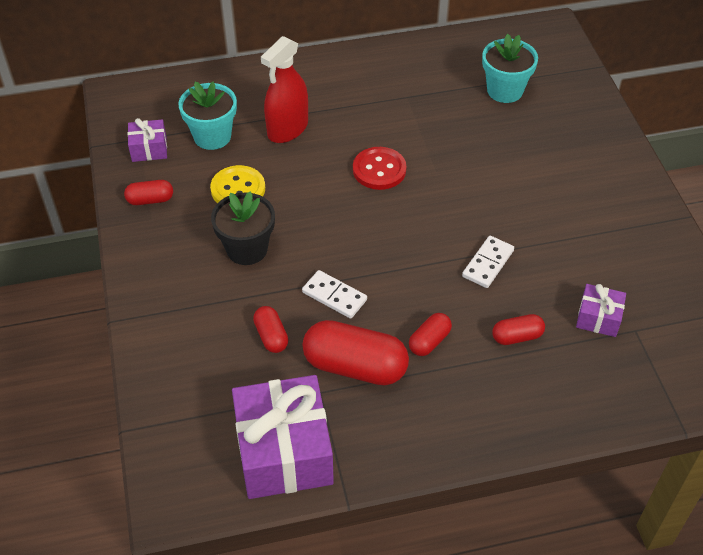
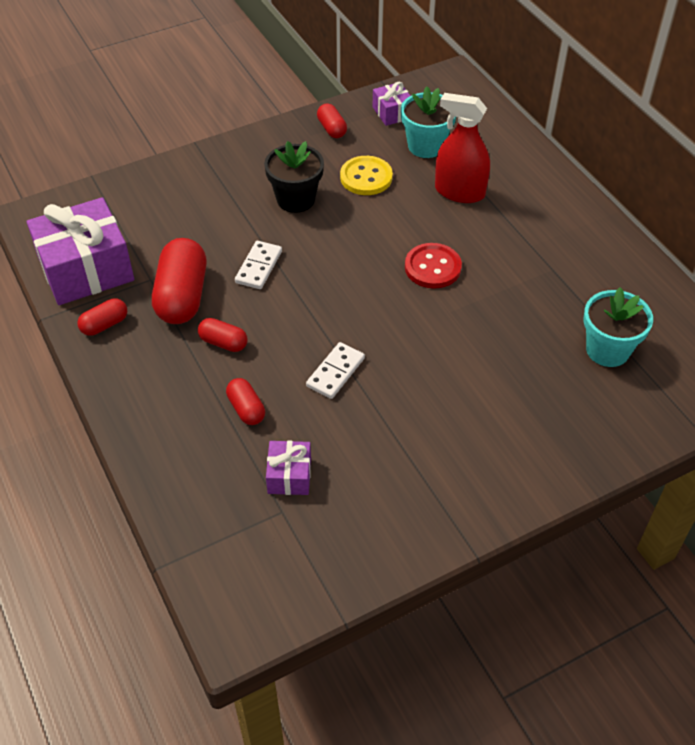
camera: 75 degrees right, 0 degrees up
red capsule [253,306,288,353] -> red capsule moved to [77,298,127,336]
white domino [462,236,514,288] -> white domino turned 75 degrees counterclockwise [306,342,365,399]

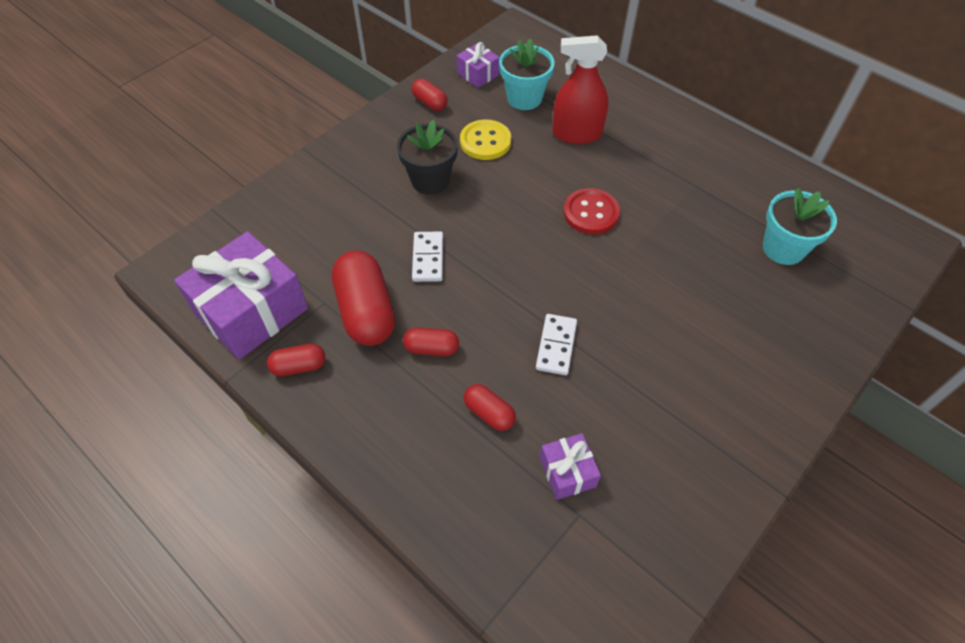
camera: 20 degrees left, 5 degrees up
red capsule [77,298,127,336] -> red capsule turned 45 degrees clockwise [267,344,325,376]

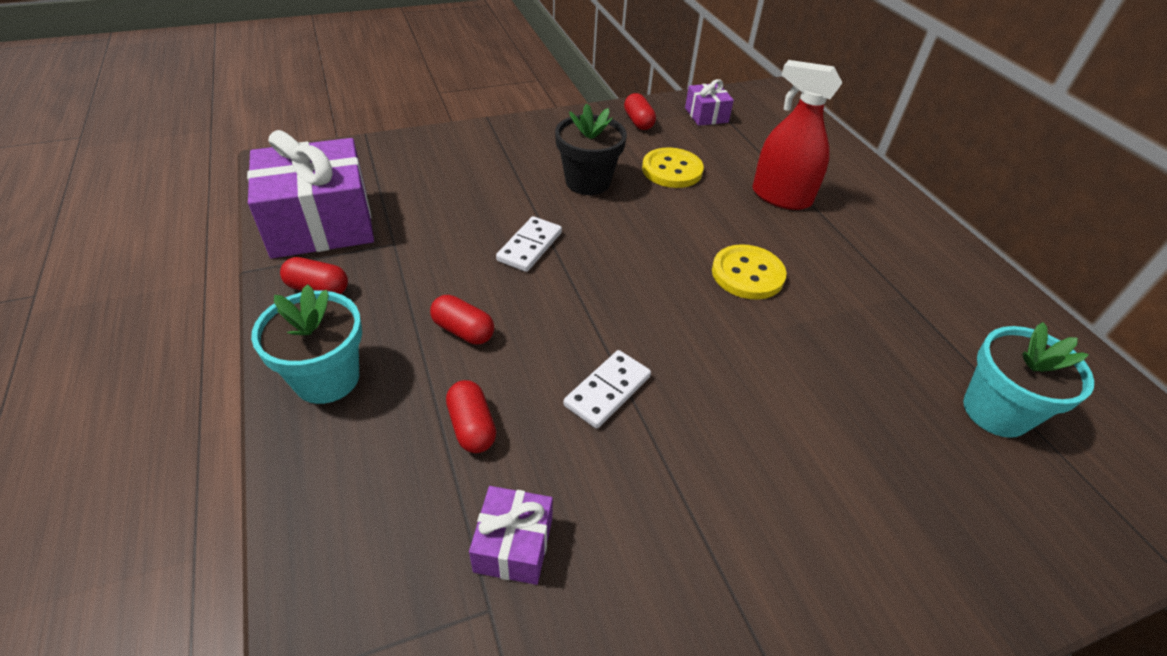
camera: 25 degrees right, 10 degrees down
red capsule [332,251,395,346] -> none
turquoise flower pot [499,38,555,110] -> turquoise flower pot moved to [251,284,362,404]
red button [564,188,620,234] -> yellow button [712,244,787,299]

